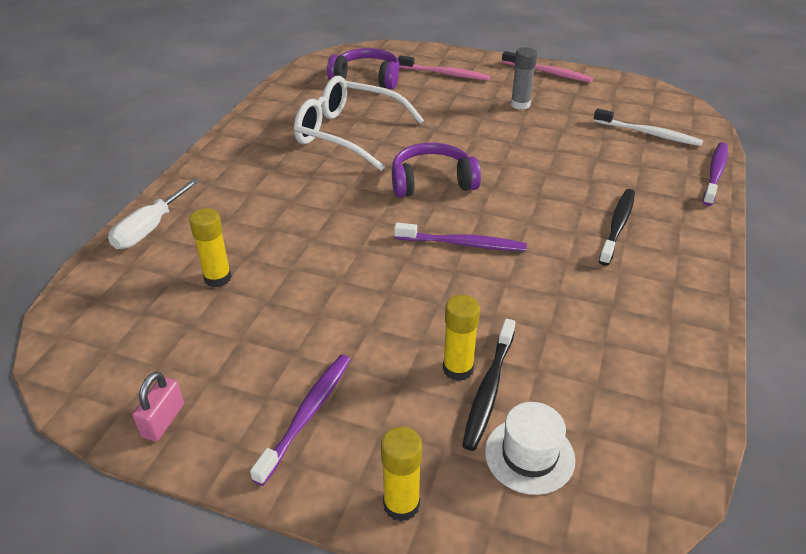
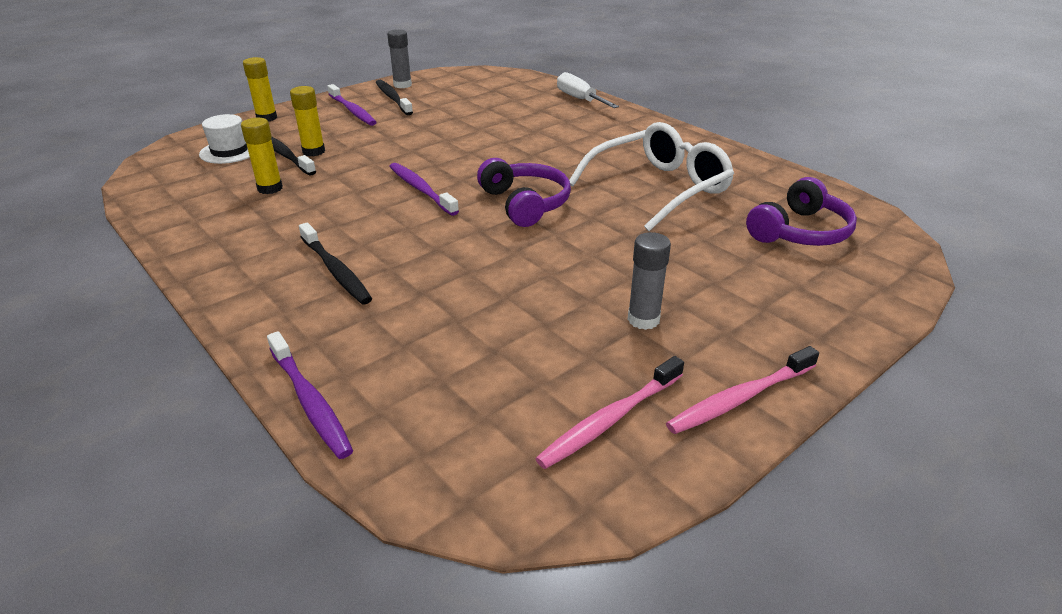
camera: 120 degrees right, 5 degrees down
pink padlock [132,372,184,441] -> grey glue stick [387,29,412,88]
yellow glue stick [189,208,232,287] -> yellow glue stick moved to [241,118,283,194]
purple headphones [392,143,481,197] -> purple headphones turned 45 degrees counterclockwise [477,158,571,227]
purple toothbrush [394,223,527,251] -> purple toothbrush turned 105 degrees clockwise [389,163,459,216]
pink toothbrush [398,55,490,81] -> pink toothbrush moved to [535,356,684,469]
white toothbrush [594,109,703,146] -> none
none -> black toothbrush [376,80,413,115]

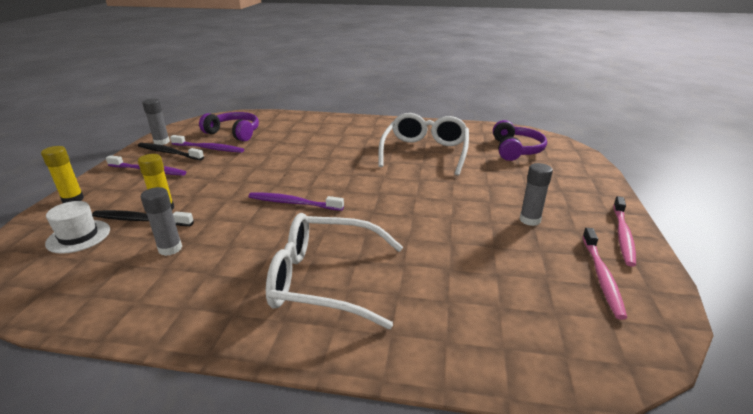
camera: 40 degrees left, 5 degrees down
yellow glue stick [241,118,283,194] -> grey glue stick [141,187,182,256]
purple toothbrush [267,331,353,459] -> purple toothbrush moved to [170,135,244,153]
black toothbrush [299,222,372,304] -> white glasses [266,213,403,329]
purple headphones [477,158,571,227] -> purple headphones moved to [199,112,259,141]
white screwdriver [557,72,619,108] -> none

